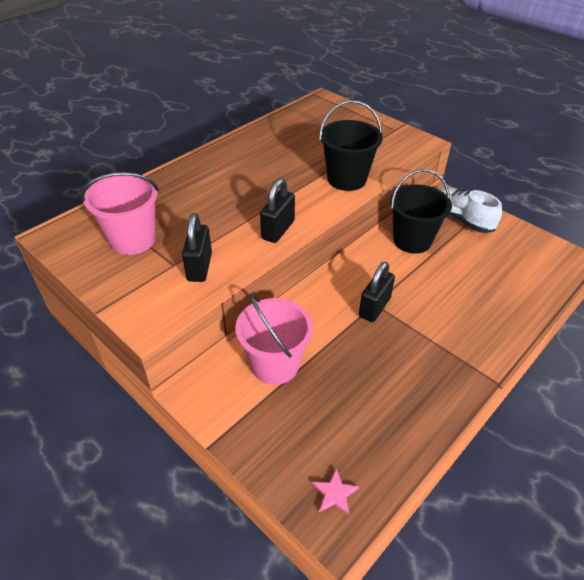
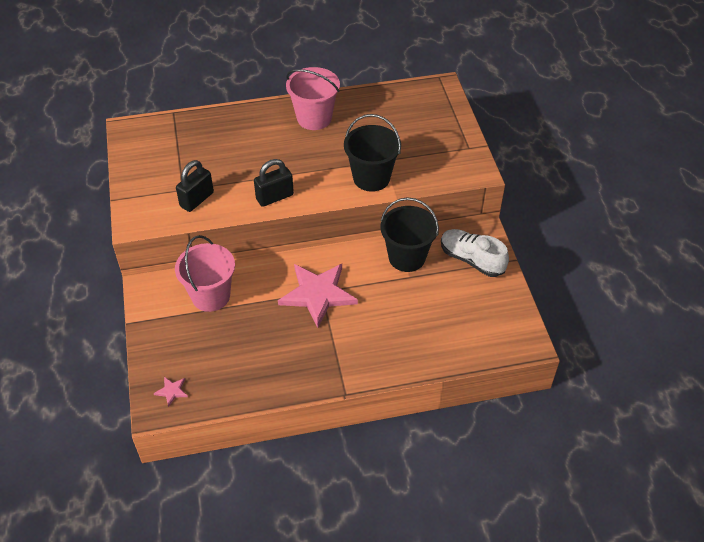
camera: 35 degrees right, 5 degrees up
pink bucket [81,172,159,255] -> pink bucket moved to [286,67,340,130]
black padlock [359,262,395,322] -> pink star [278,264,358,328]
white shoe [438,187,502,233] -> white shoe turned 45 degrees counterclockwise [441,229,509,277]

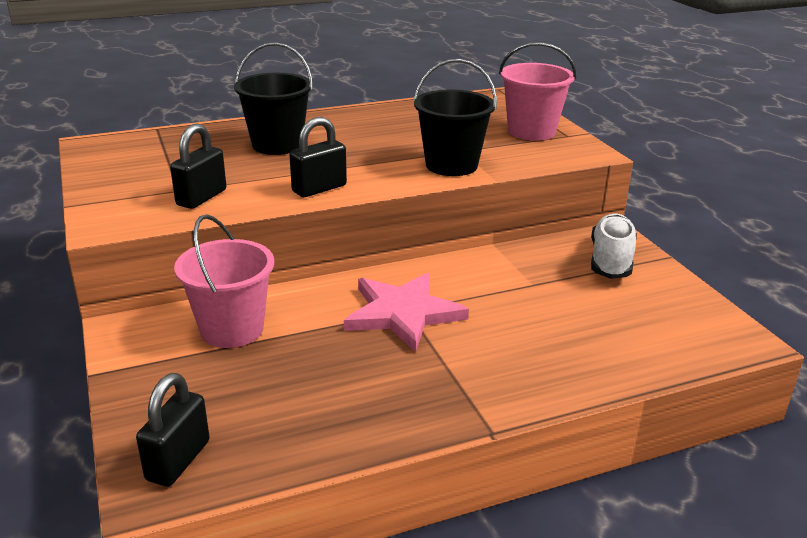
camera: 10 degrees left, 20 degrees down
pink star [154,377,188,407] -> black padlock [136,373,210,487]
pink bucket [286,67,340,130] -> pink bucket moved to [499,42,576,141]
black bucket [380,197,439,272] -> black bucket moved to [234,42,313,155]
white shoe [441,229,509,277] -> white shoe turned 75 degrees clockwise [591,214,637,279]

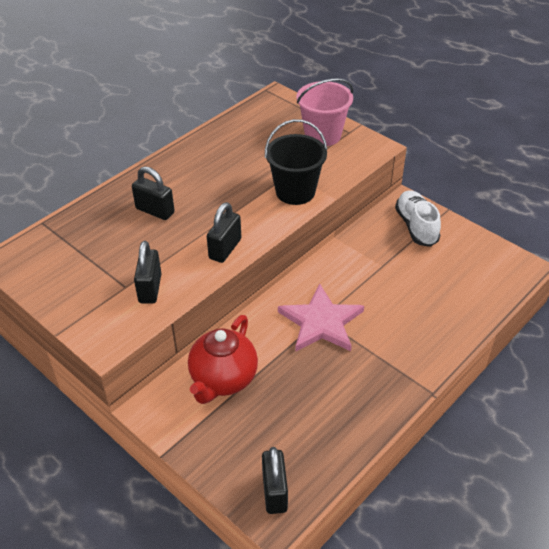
camera: 25 degrees left, 15 degrees up
pink bucket [174,214,274,348] -> red teapot [188,315,258,404]
black bucket [234,42,313,155] -> black padlock [132,167,175,220]

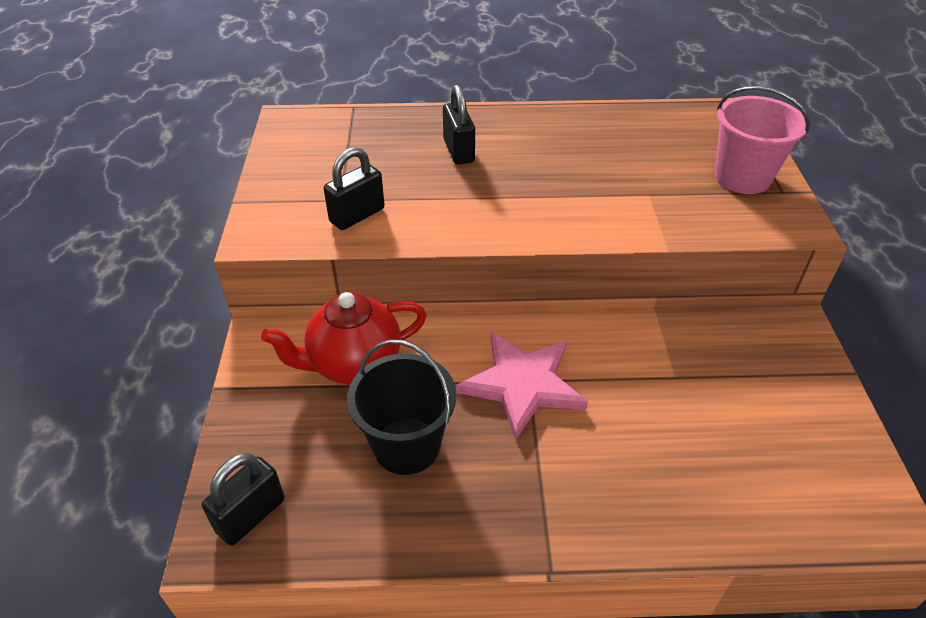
camera: 45 degrees right, 0 degrees up
black padlock [207,202,241,263] -> none
black bucket [265,119,327,205] -> black bucket moved to [347,339,456,475]
white shoe [395,190,441,247] -> none

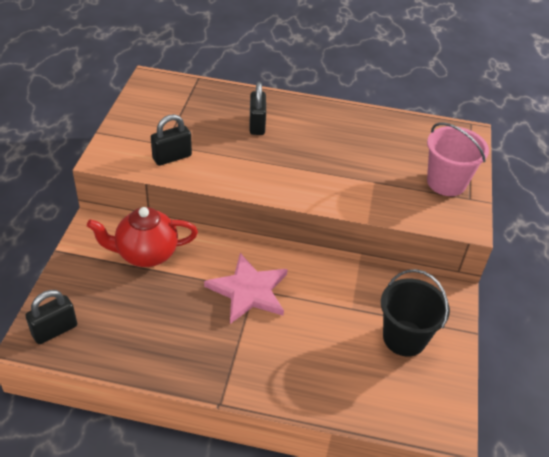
camera: 10 degrees right, 0 degrees up
black bucket [347,339,456,475] -> black bucket moved to [381,269,450,356]

